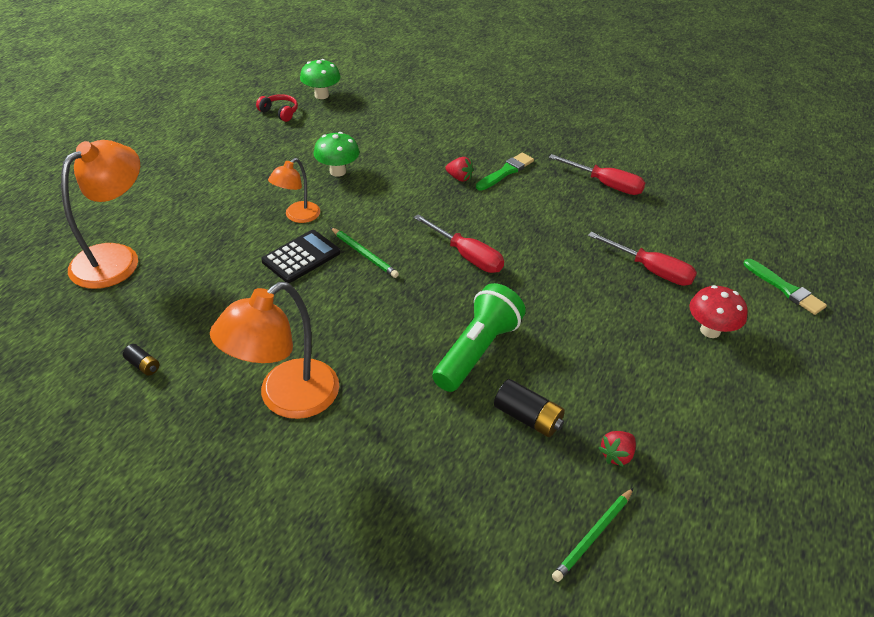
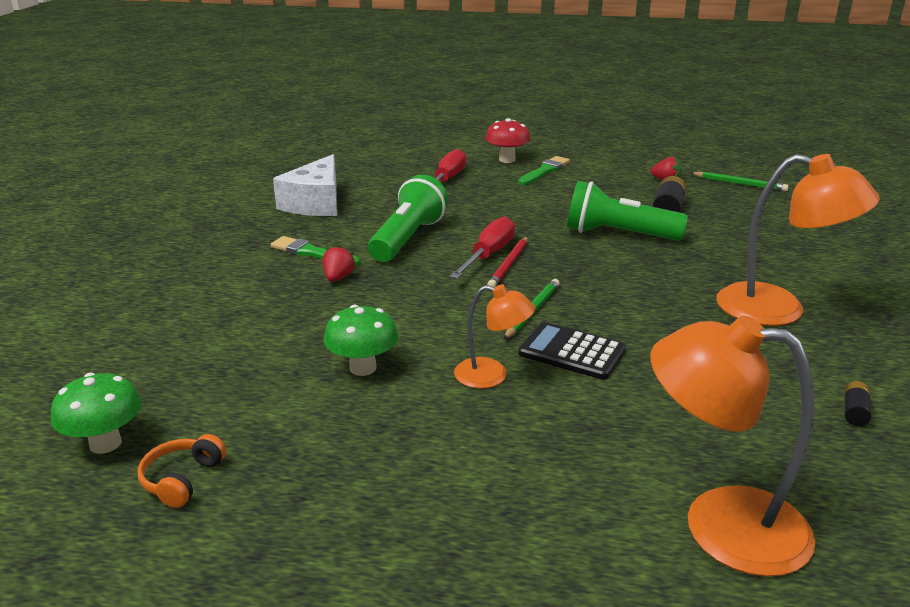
camera: 105 degrees left, 15 degrees down
red headphones [256,94,298,122] -> orange headphones [138,434,226,508]
red screwdriver [549,154,645,195] -> white cheese [273,154,337,216]
green brush [744,259,827,315] -> green brush moved to [518,156,570,185]
none -> green flashlight [368,175,448,262]
none -> red pencil [487,236,528,287]

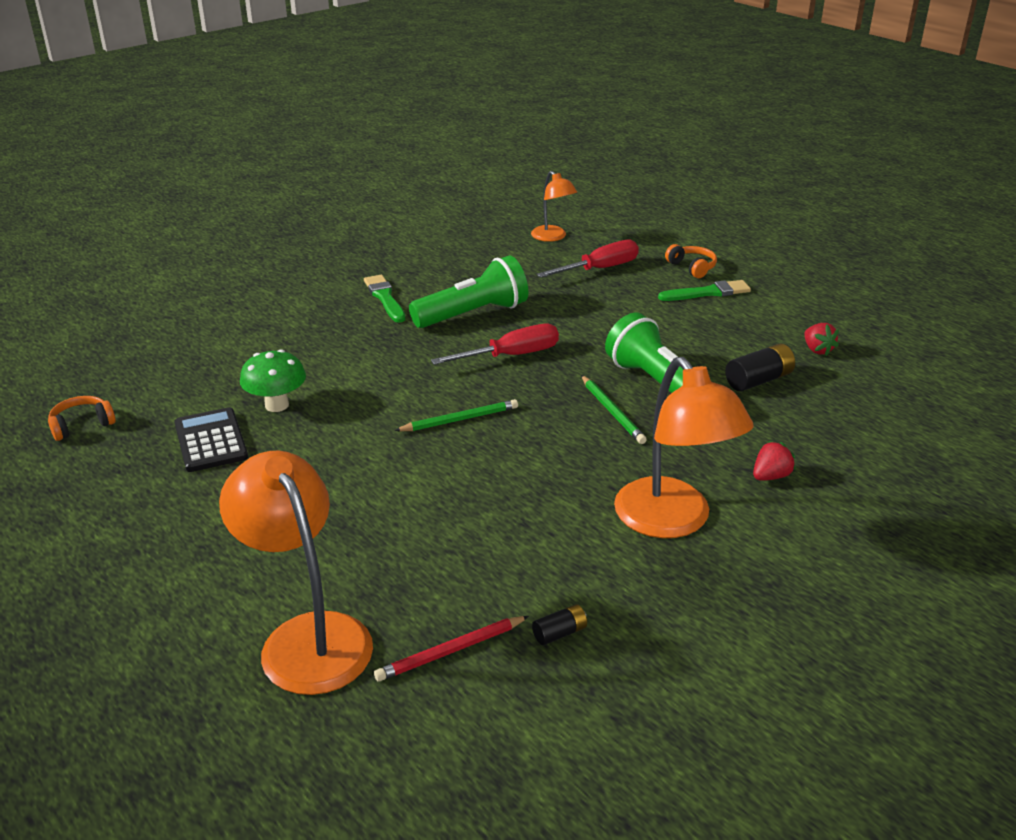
camera: 40 degrees right, 5 degrees up
green mushroom [51,373,142,454] -> none
white cheese [273,154,337,216] -> none
red strawberry [322,245,356,282] -> red strawberry moved to [753,441,796,481]
orange lamp [454,284,535,389] -> orange lamp moved to [531,171,577,242]
red mushroom [485,118,531,163] -> orange headphones [665,244,717,278]
red pencil [487,236,528,287] -> red pencil moved to [374,616,529,681]
black calculator [518,322,626,380] -> black calculator moved to [174,407,248,472]
green pencil [691,172,789,191] -> green pencil moved to [581,375,647,444]

